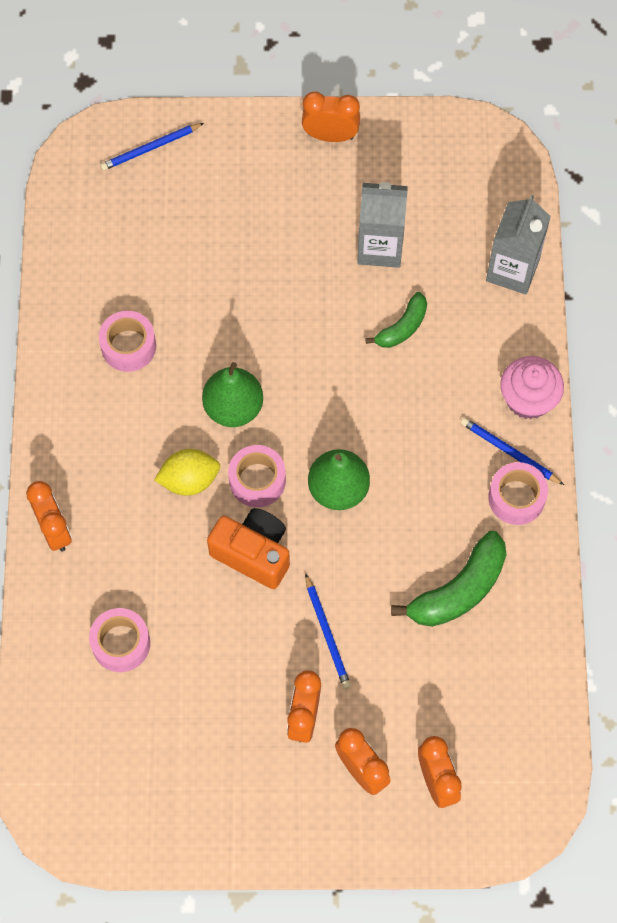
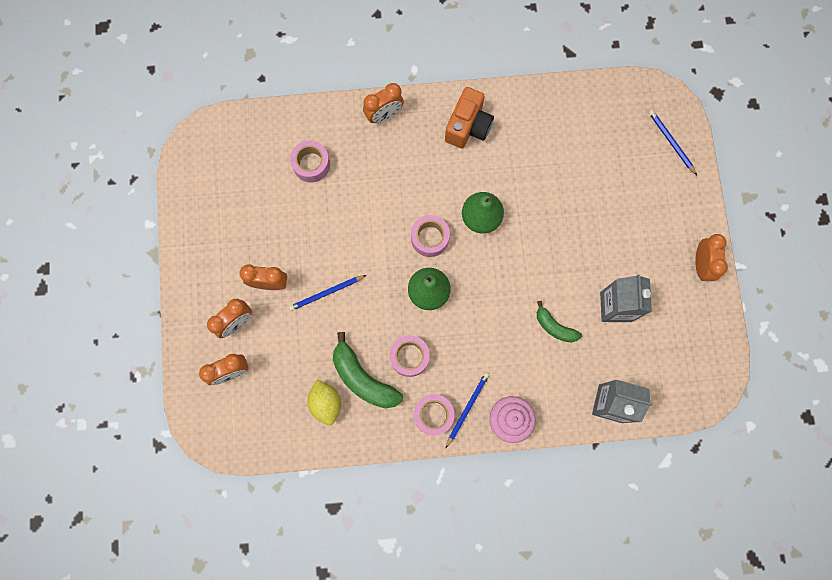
camera: 85 degrees right, 10 degrees up
pink tape [99,311,156,372] -> pink tape moved to [390,335,430,377]
yellow lemon [154,449,220,496] -> yellow lemon moved to [308,380,341,425]
orange camera [207,508,290,589] -> orange camera moved to [445,87,494,148]

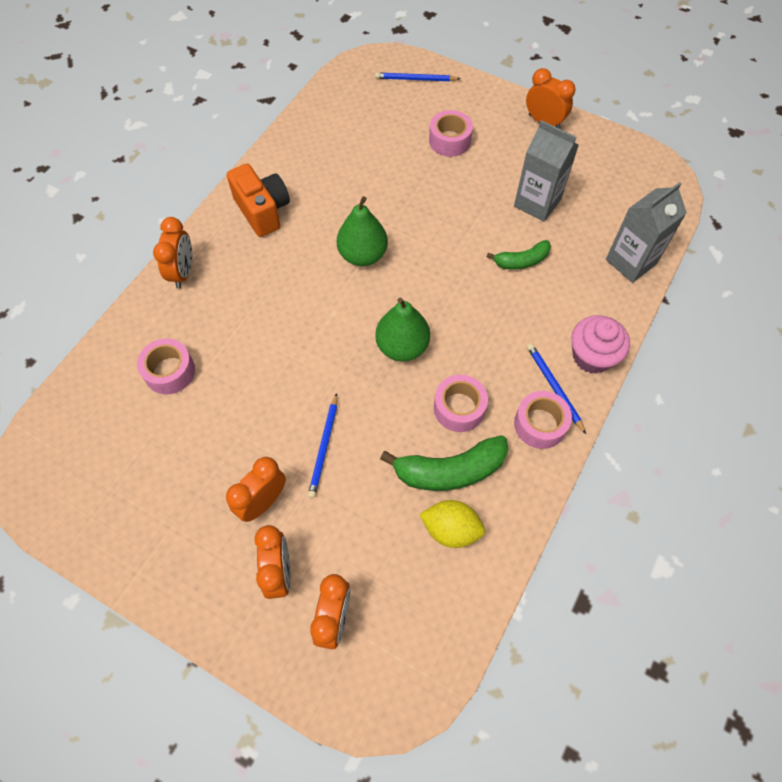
camera: 55 degrees left, 15 degrees down
pink tape [411,215,450,257] -> pink tape moved to [429,110,473,157]

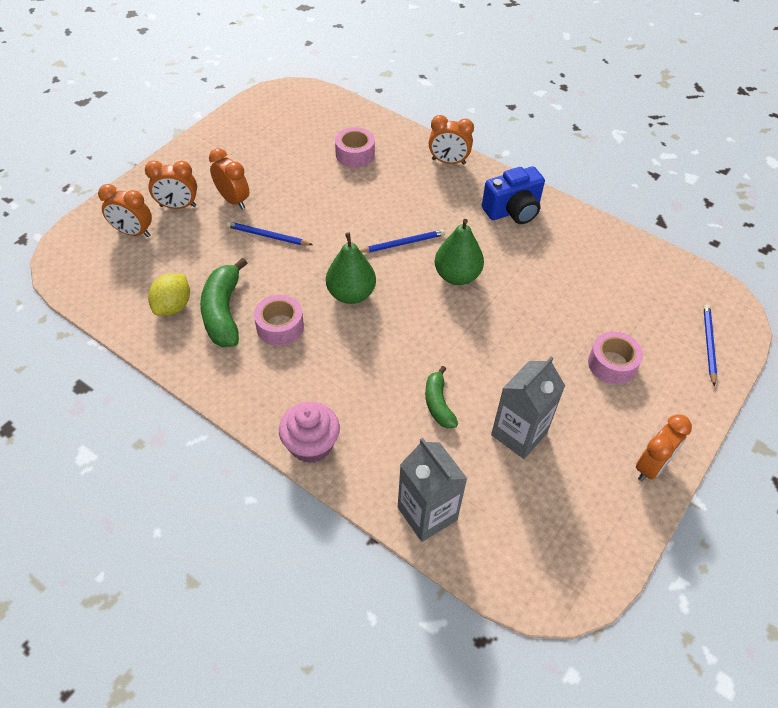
camera: 95 degrees right, 10 degrees down
orange camera [227,164,290,237] -> blue camera [482,166,545,224]
pink tape [514,391,572,449] -> none
blue pencil [527,343,586,434] -> blue pencil moved to [360,229,445,253]

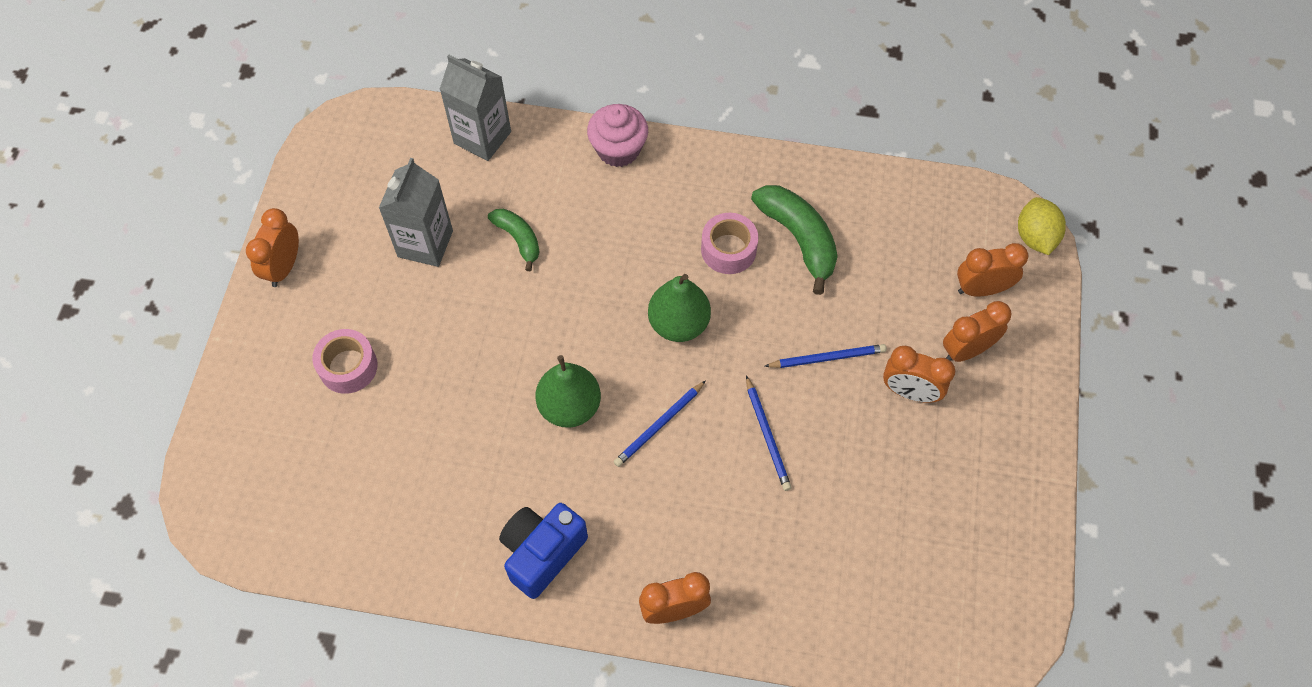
camera: 155 degrees right, 10 degrees up
yellow lemon [148,273,190,316] -> yellow lemon moved to [1018,197,1066,255]
pink tape [335,127,375,168] -> none
blue pencil [704,304,717,386] -> blue pencil moved to [746,375,792,491]

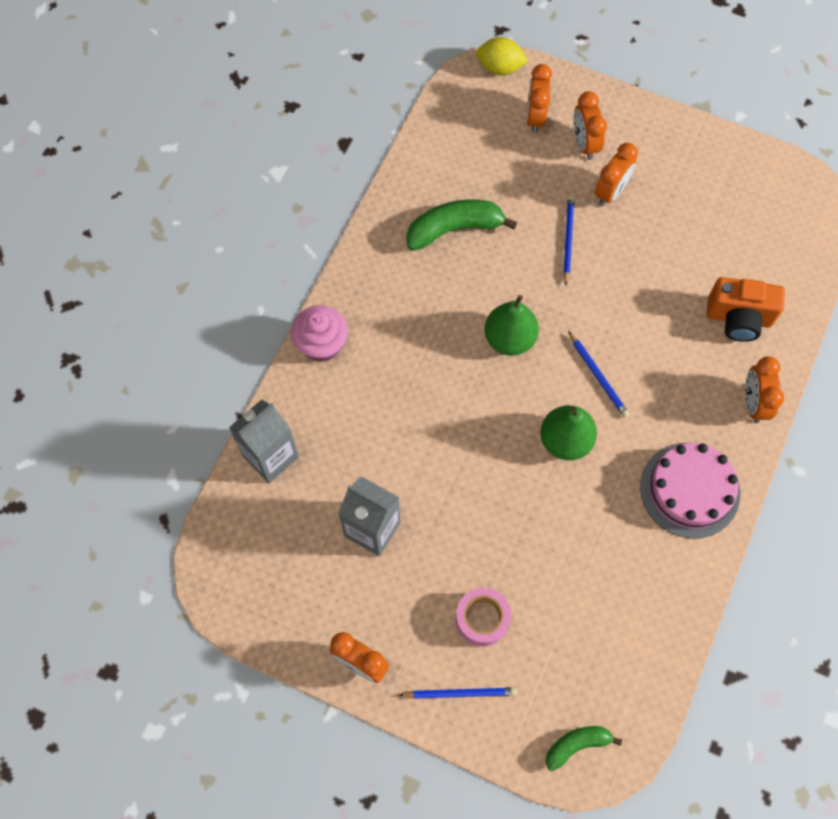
camera: 75 degrees left, 5 degrees up
green banana [488,209,540,271] -> green banana moved to [546,726,622,771]
blue camera [499,503,588,599] -> pink cake [640,443,740,539]
pink tape [701,213,758,274] -> none
blue pencil [746,375,792,491] -> blue pencil moved to [399,687,517,699]
none -> orange camera [707,277,785,342]

